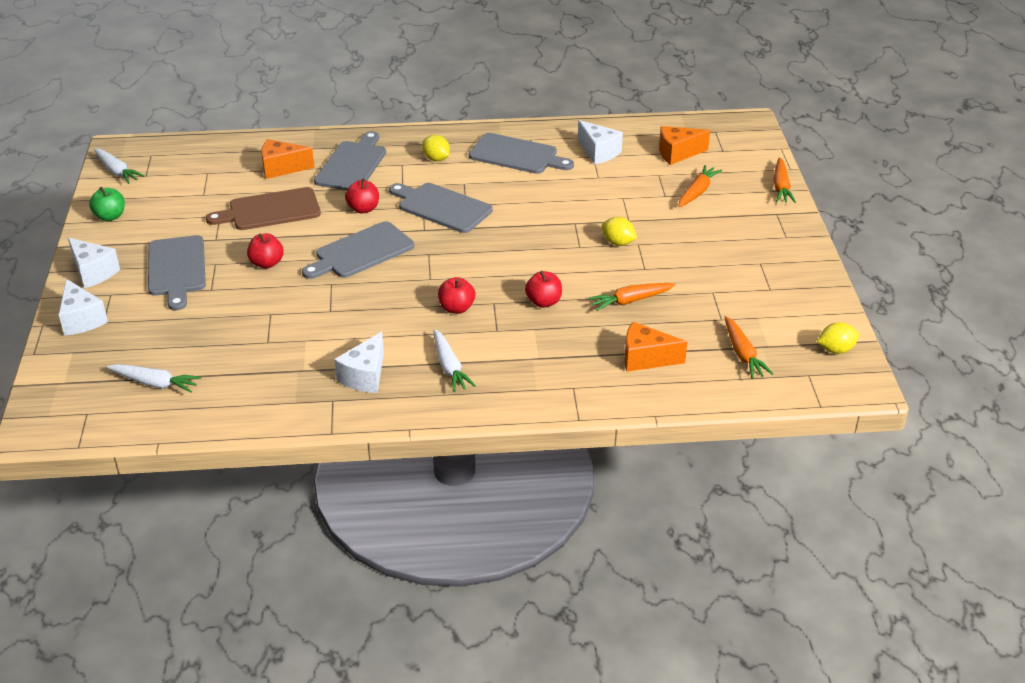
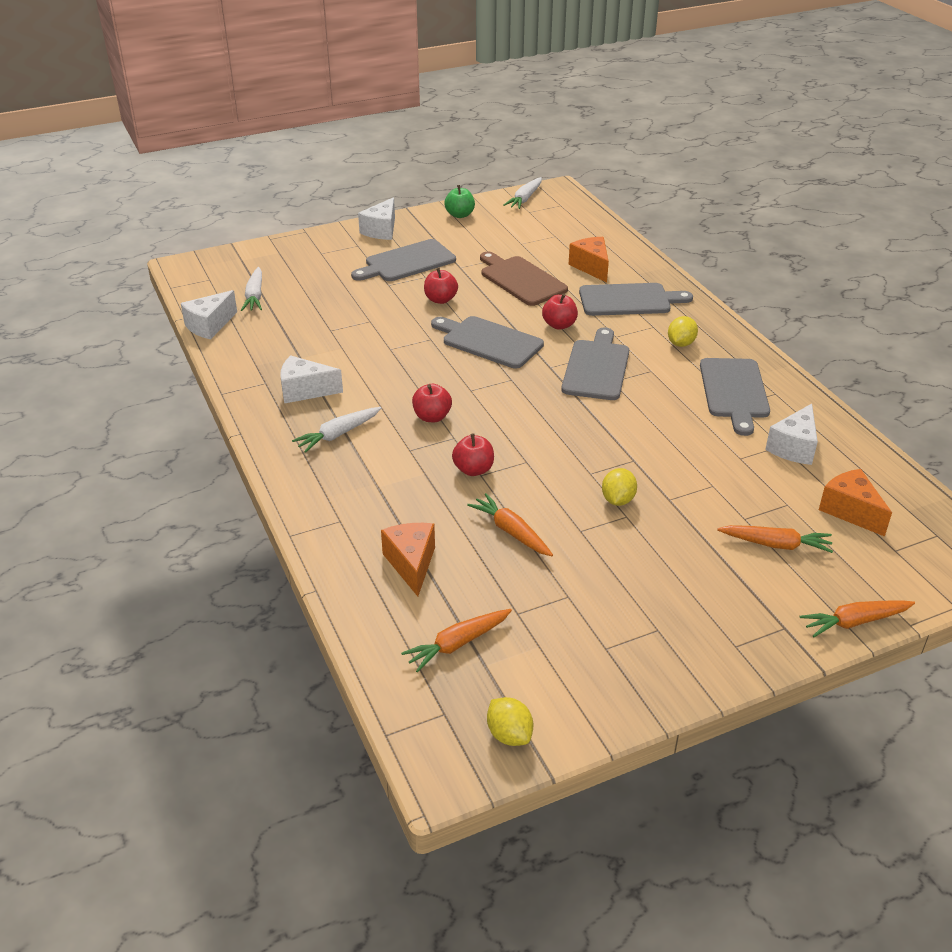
camera: 70 degrees right, 0 degrees up
white cheese [58,279,108,336] -> white cheese moved to [181,290,237,340]

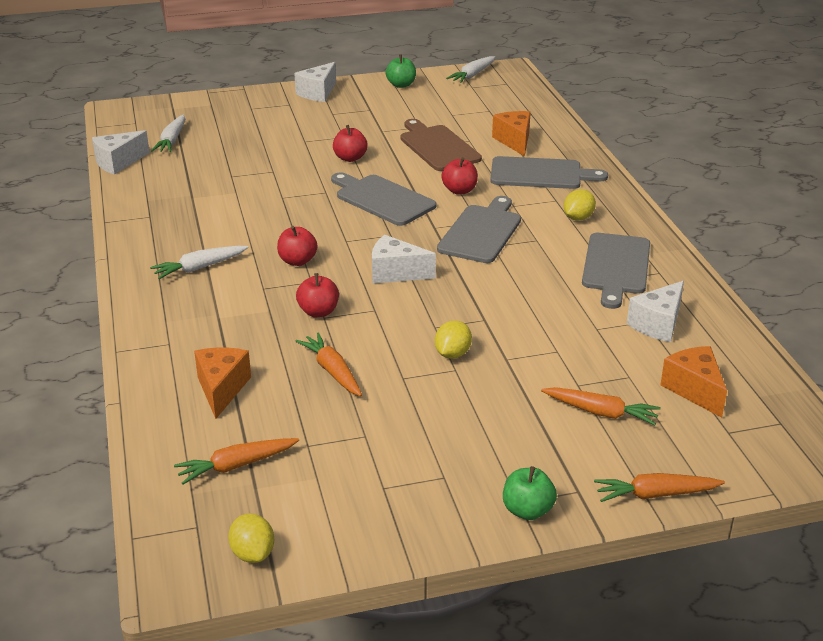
camera: 10 degrees right, 5 degrees down
white cheese [280,355,343,404] -> white cheese moved to [372,235,436,283]
grey cutting board [351,239,456,281] -> none
none -> green apple [503,466,557,520]

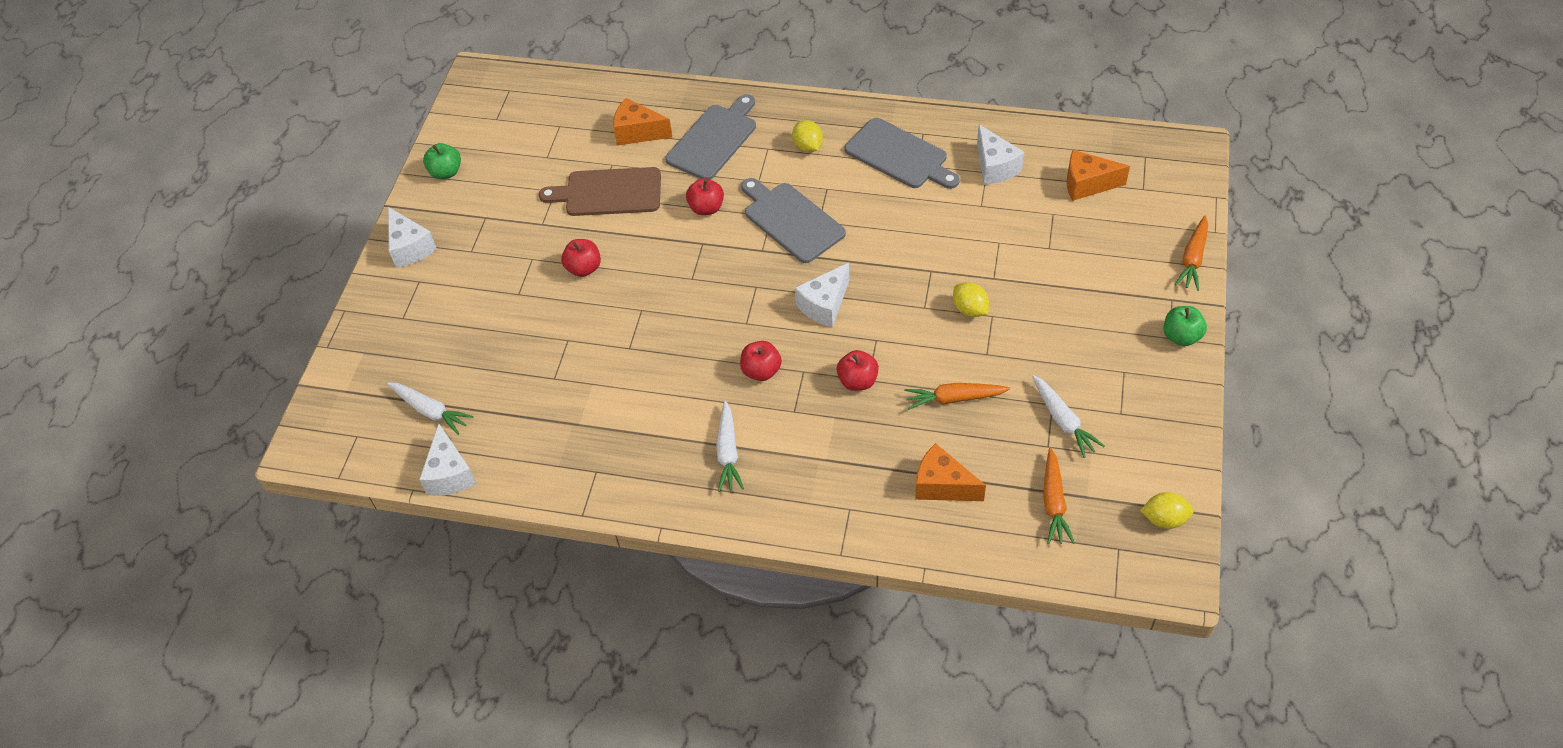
camera: 60 degrees left, 20 degrees up
grey cutting board [331,172,436,226] -> none
white carrot [446,56,495,83] -> white carrot moved to [1032,375,1105,458]
orange carrot [541,387,661,425] -> none

